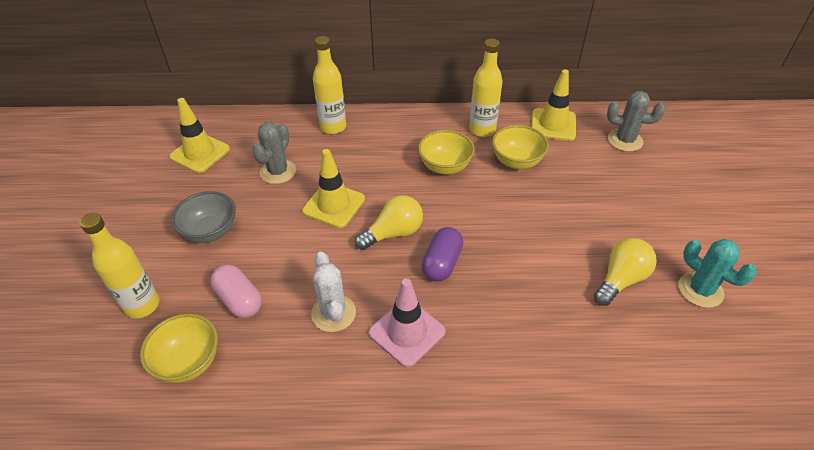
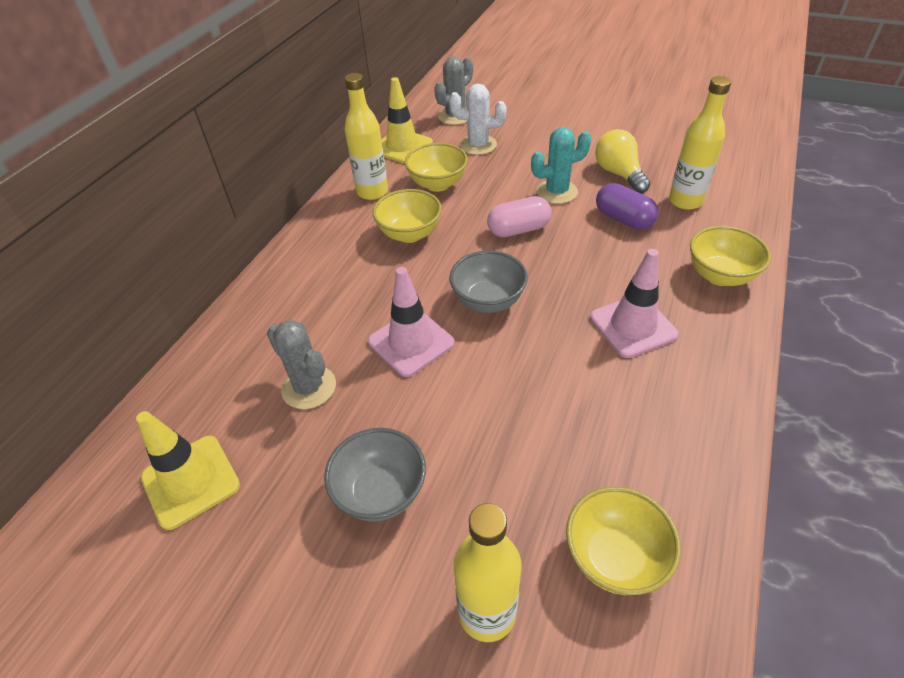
camera: 65 degrees left, 0 degrees up
pink capsule [211,264,262,318] -> pink capsule moved to [487,196,552,237]
yellow traffic cone [302,149,365,228] -> pink traffic cone [368,267,455,377]
white cactus [311,252,356,332] -> white cactus moved to [449,84,507,155]
yellow bottle [313,36,346,134] -> yellow bottle moved to [669,76,731,210]
yellow light bulb [355,195,423,250] -> grey bowl [449,251,528,313]
purple capsule [421,227,463,282] -> purple capsule moved to [596,183,659,230]
turquoise cactus [678,239,757,308] -> turquoise cactus moved to [531,127,591,204]
none -> yellow bowl [690,226,771,286]

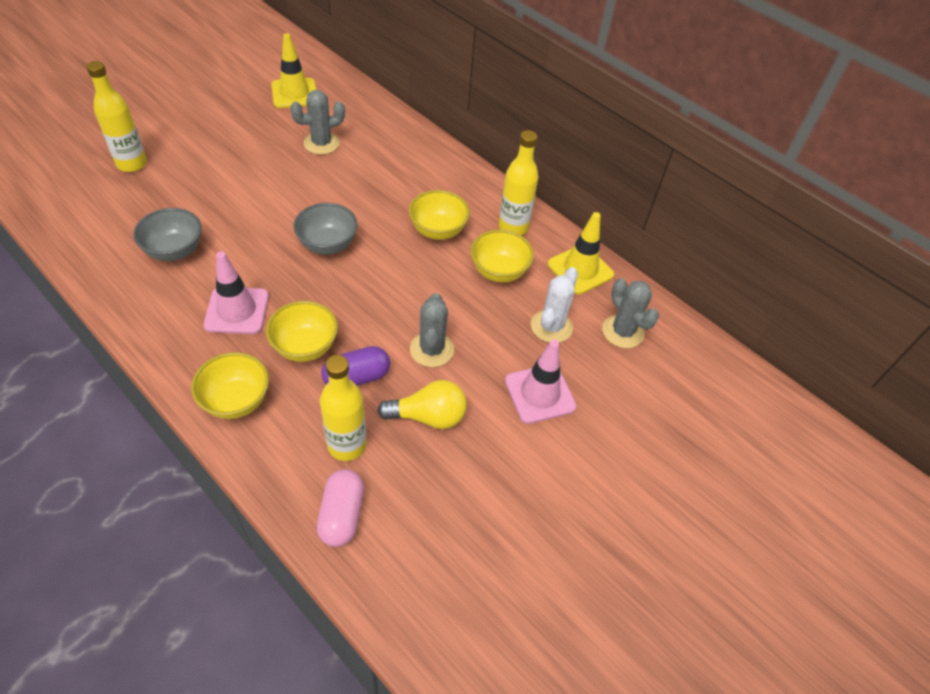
camera: 105 degrees right, 5 degrees up
grey bowl [324,428,426,522] -> grey bowl moved to [133,208,202,261]
pink traffic cone [368,267,455,377] -> pink traffic cone moved to [505,340,576,424]
pink capsule [487,196,552,237] -> pink capsule moved to [317,469,364,547]
turquoise cactus [531,127,591,204] -> grey cactus [410,293,454,367]
yellow bowl [566,487,681,595] -> yellow bowl moved to [266,301,338,362]

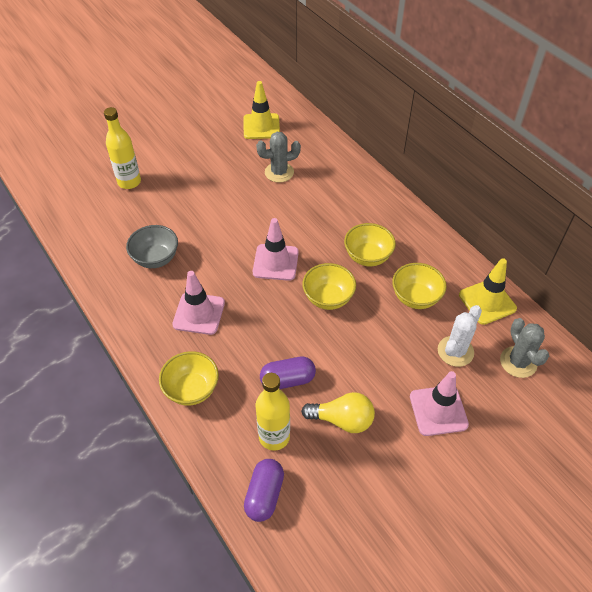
camera: 15 degrees right, 0 degrees up
yellow bowl [266,301,338,362] -> yellow bowl moved to [302,263,356,310]
grey bowl [293,203,358,254] -> pink traffic cone [253,218,299,281]
pink capsule [317,469,364,547] -> purple capsule [244,459,284,522]
grey cactus [410,293,454,367] -> none
yellow bottle [499,130,539,235] -> none

